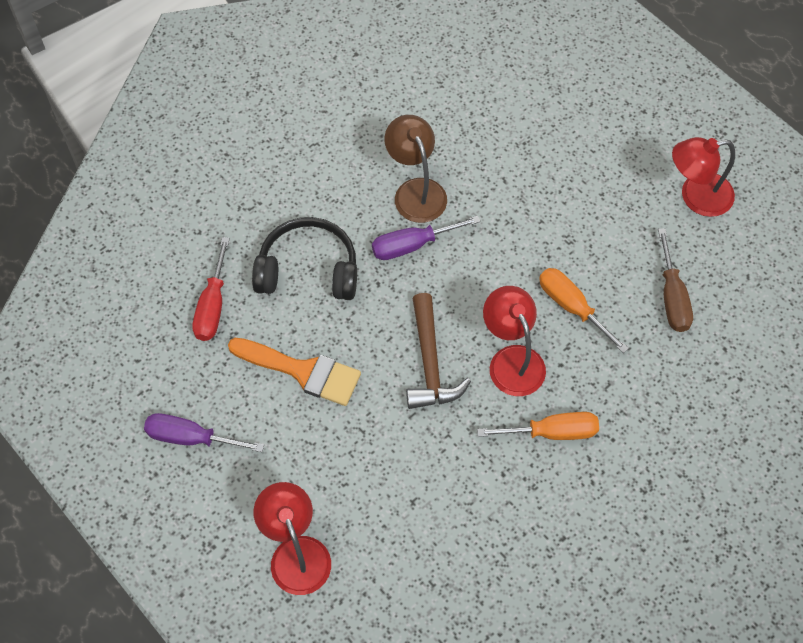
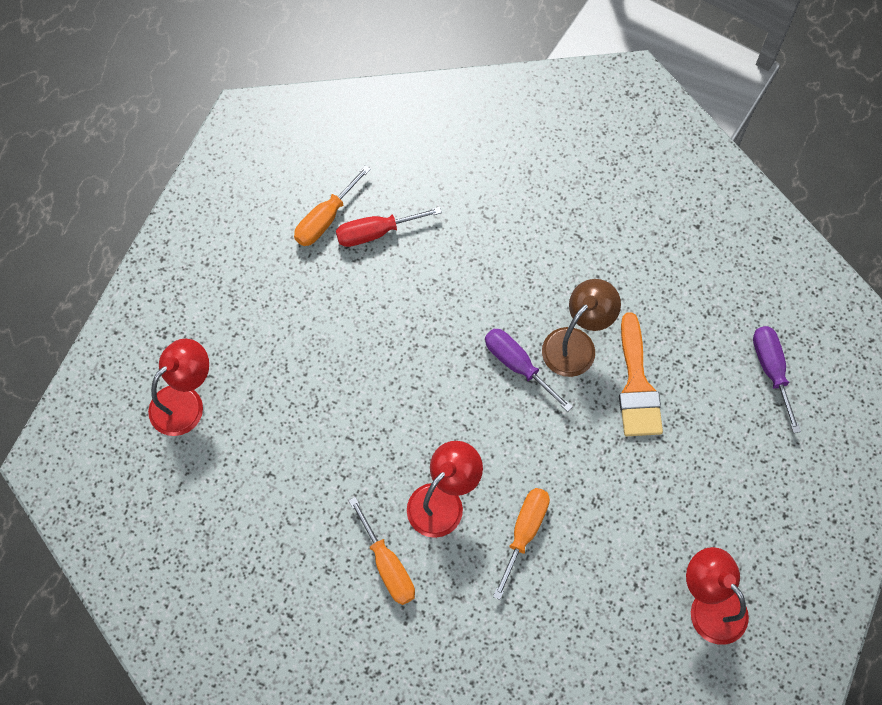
camera: 65 degrees right, 5 degrees up
purple screwdriver [144,413,264,452] -> purple screwdriver moved to [753,326,801,433]
orange brush [228,338,361,406] -> orange brush moved to [619,312,663,436]
black headphones [252,217,357,300] -> none
brown hammer [406,293,471,409] -> none
brown screwdriver [658,228,693,332] -> none
none -> orange screwdriver [294,165,371,246]

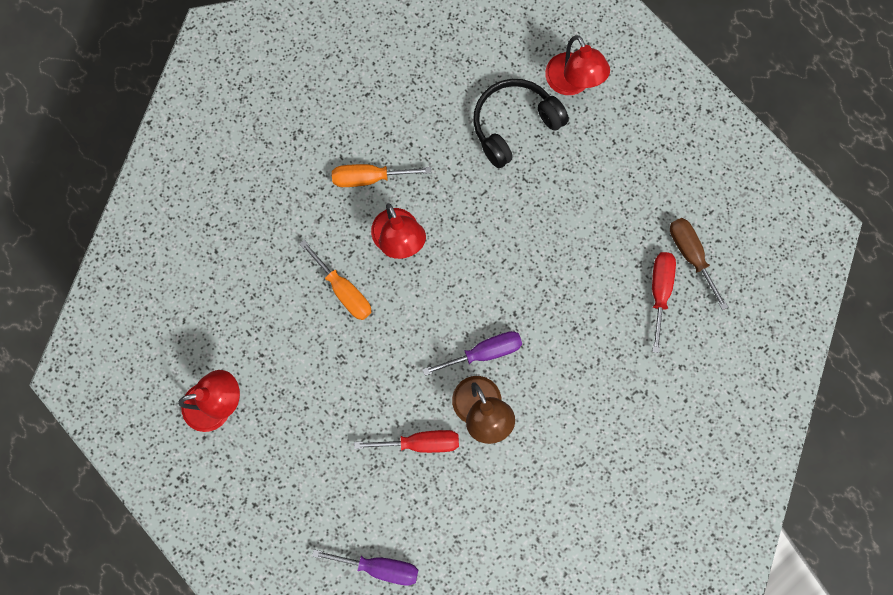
camera: 115 degrees right, 10 degrees up
orange screwdriver [294,165,371,246] -> brown screwdriver [670,218,728,310]
orange brush [619,312,663,436] -> red screwdriver [354,430,459,453]
none -> black headphones [473,79,569,168]

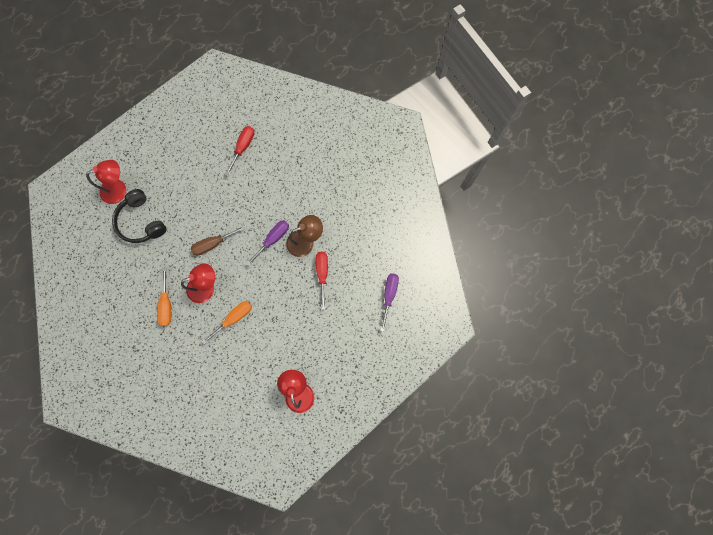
camera: 90 degrees left, 0 degrees up
purple screwdriver [422,331,522,376] -> purple screwdriver turned 60 degrees clockwise [246,220,289,266]
red screwdriver [652,252,676,353] -> red screwdriver turned 105 degrees clockwise [225,126,254,176]
brown screwdriver [670,218,728,310] -> brown screwdriver moved to [191,226,246,255]

